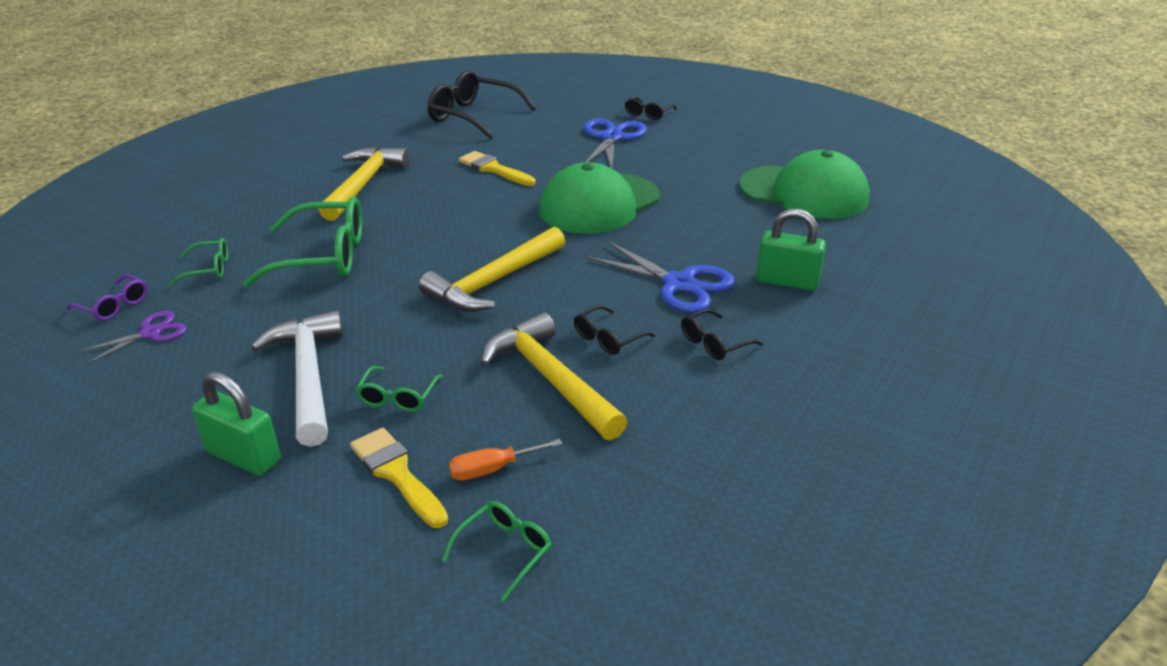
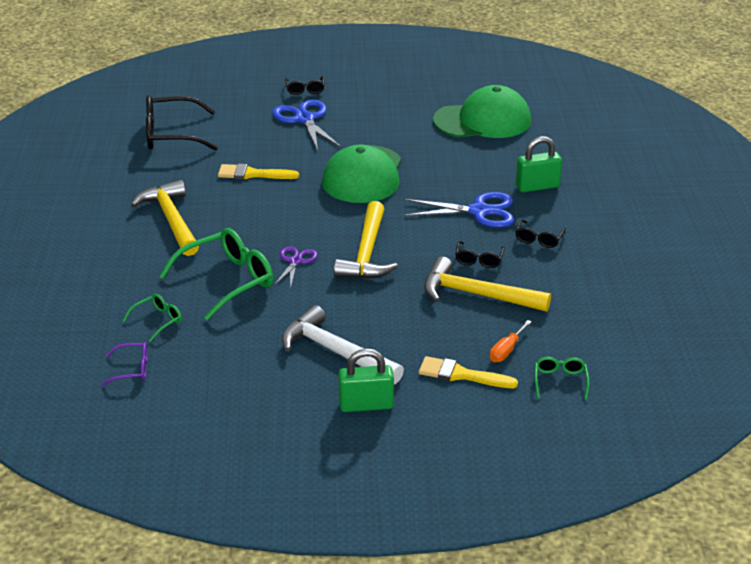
camera: 35 degrees left, 0 degrees up
purple scissors [76,311,187,365] -> purple scissors moved to [274,246,317,286]
green glasses [355,366,443,412] -> none

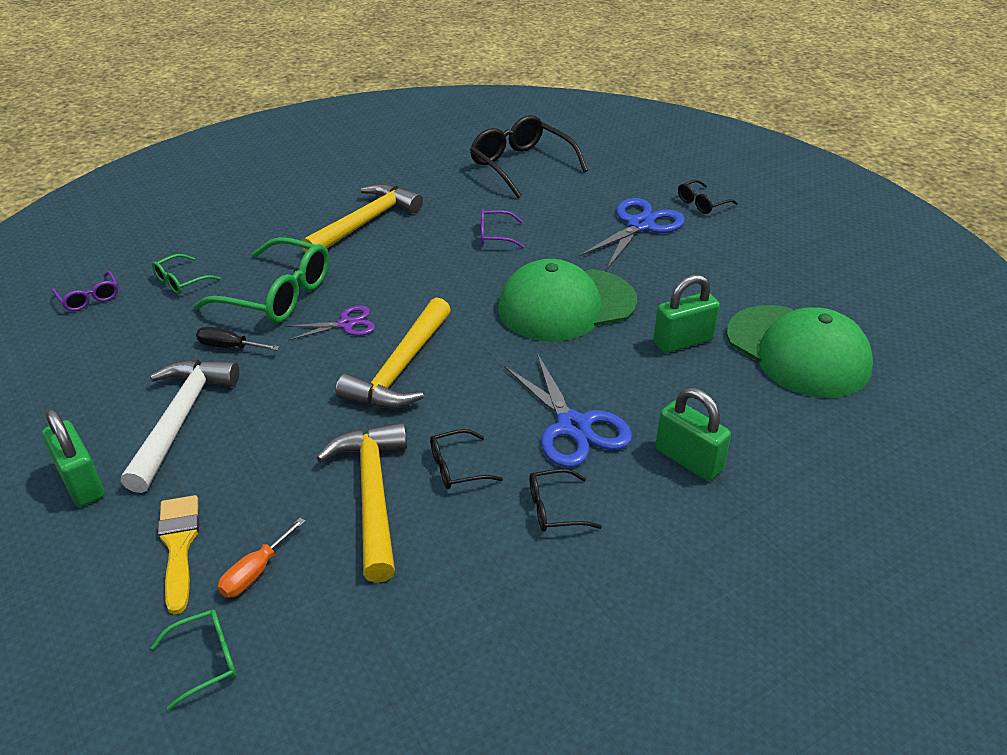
camera: 60 degrees right, 5 degrees up
green glasses [123,294,182,342] -> green glasses turned 120 degrees clockwise [152,254,221,294]
yellow brush [218,164,299,179] -> purple glasses [481,209,524,248]
yellow hammer [334,201,398,279] -> yellow hammer turned 45 degrees counterclockwise [336,297,451,409]
orange screwdriver [489,320,532,362] -> orange screwdriver turned 60 degrees counterclockwise [218,518,305,598]
none -> black screwdriver [196,327,280,351]
none -> green padlock [653,274,720,353]

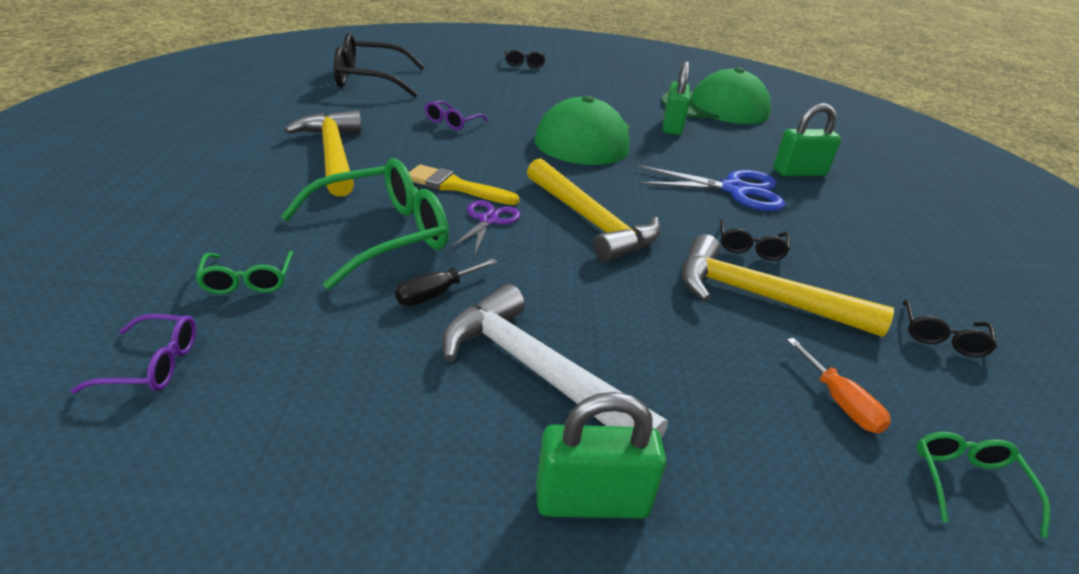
camera: 60 degrees left, 5 degrees down
yellow brush [158,495,199,614] -> yellow brush moved to [409,164,520,205]
black glasses [529,469,602,532] -> black glasses moved to [902,299,997,357]
blue scissors [579,198,685,269] -> none

